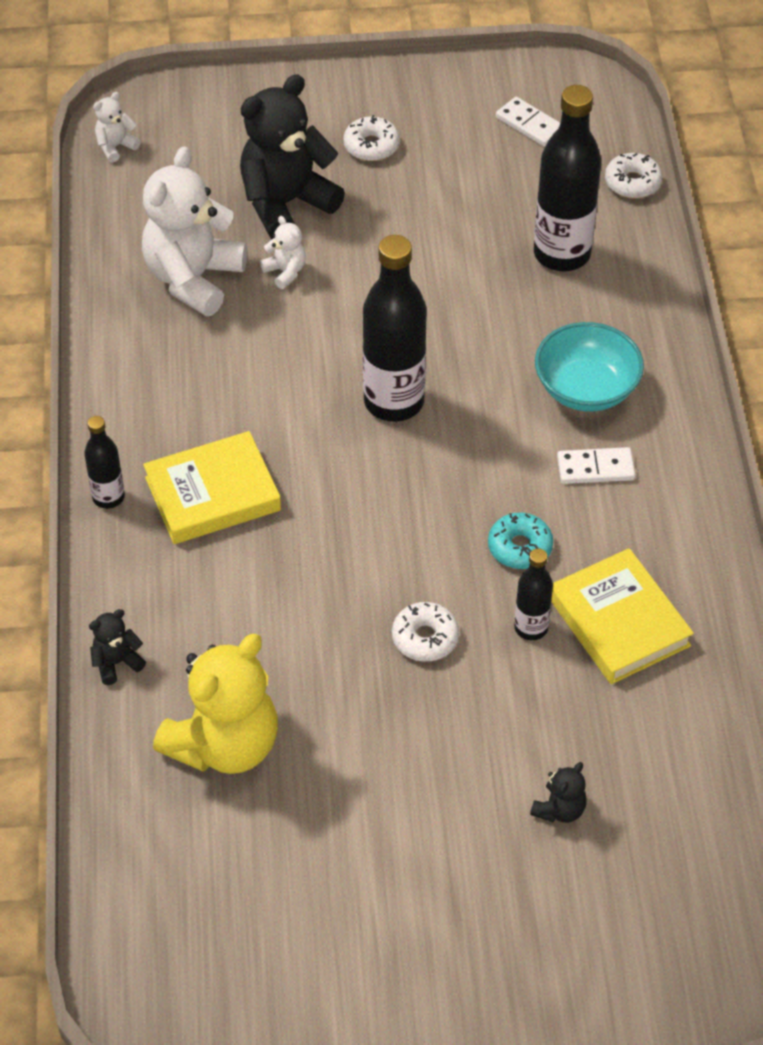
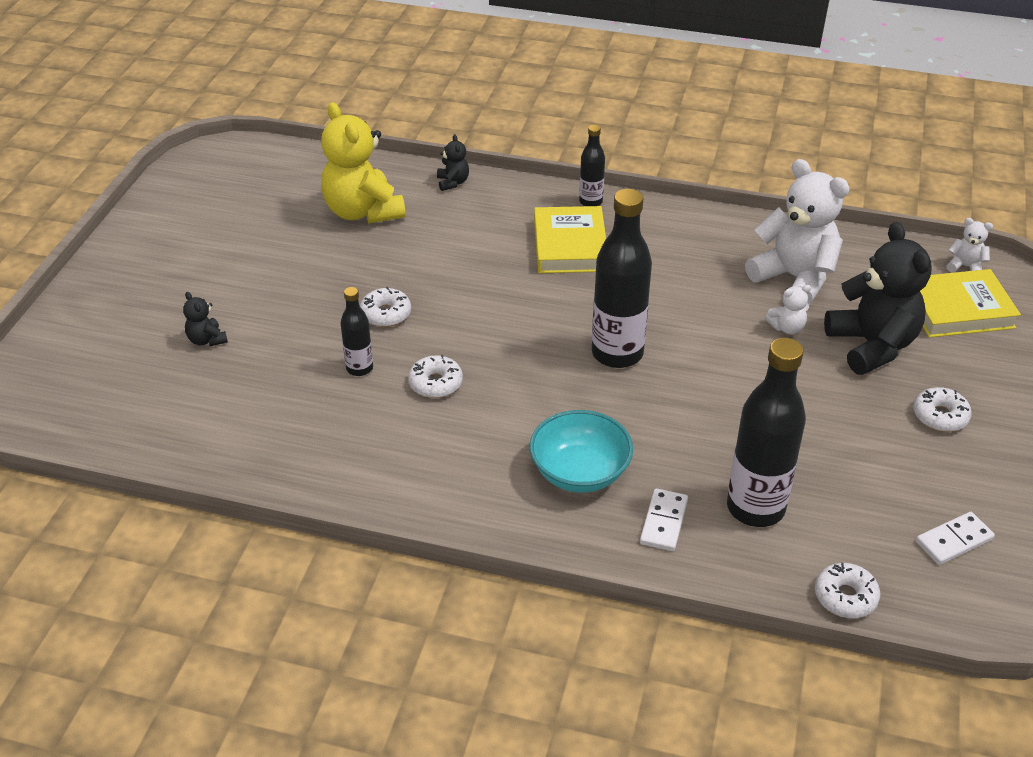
camera: 110 degrees right, 10 degrees down
white teddy bear [93,92,141,163] -> white teddy bear turned 45 degrees counterclockwise [947,218,993,272]
turquoise donut [488,513,553,569] -> white donut [408,355,463,398]
yellow book [551,548,694,684] -> yellow book moved to [920,269,1021,338]
white domino [557,447,635,484] -> white domino moved to [640,488,688,551]

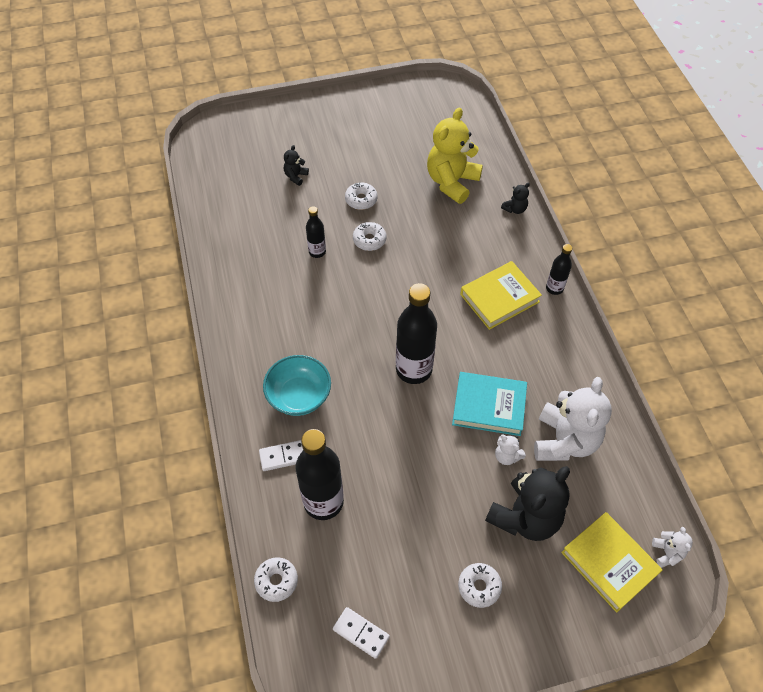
camera: 60 degrees right, 15 degrees up
white donut [408,355,463,398] -> white donut moved to [345,182,377,210]
none -> turquoise book [452,372,527,436]

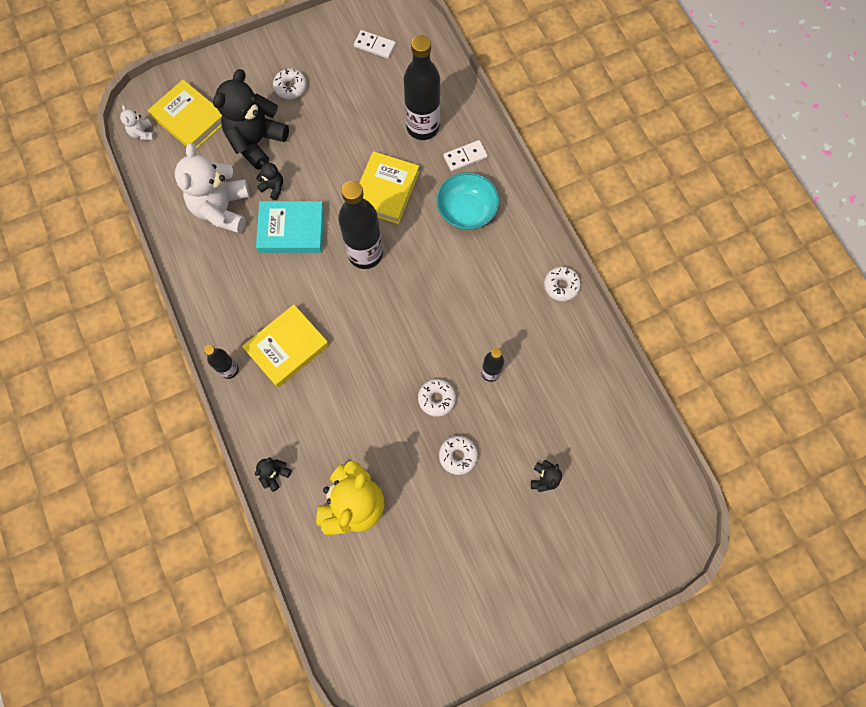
camera: 170 degrees right, 15 degrees up
white donut [254,557,298,602] -> white donut moved to [544,267,581,301]
white teddy bear [495,434,526,465] -> black teddy bear [256,161,283,200]
none -> yellow book [359,151,419,224]

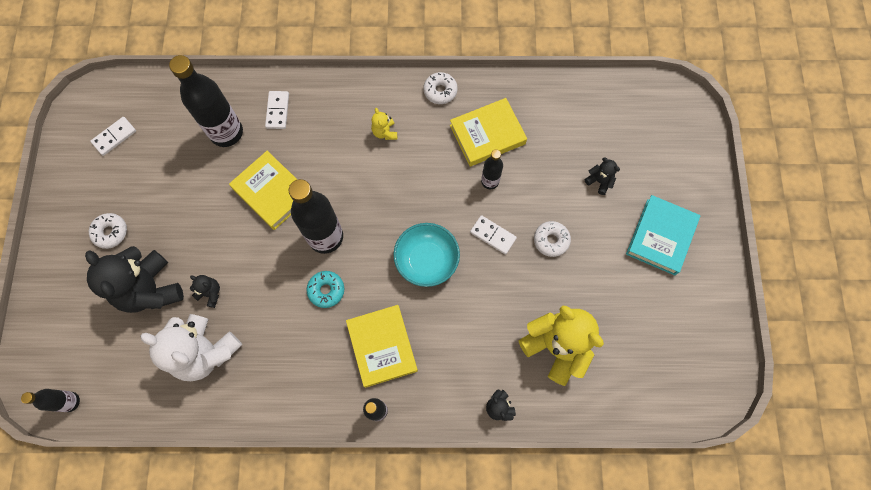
camera: 65 degrees left, 0 degrees up
white teddy bear [120,105,154,140] -> black bottle [21,389,80,412]
yellow book [148,80,222,149] -> yellow book moved to [450,98,527,167]
black teddy bear [256,161,283,200] -> black teddy bear turned 60 degrees clockwise [190,275,220,308]
turquoise book [256,201,324,253] -> turquoise book moved to [626,195,700,275]
white donut [418,379,456,417] -> white domino [470,215,517,254]
turquoise bowl [436,172,499,230] -> turquoise bowl moved to [393,223,460,287]
none -> turquoise donut [307,271,344,308]
none -> yellow teddy bear [371,108,397,140]

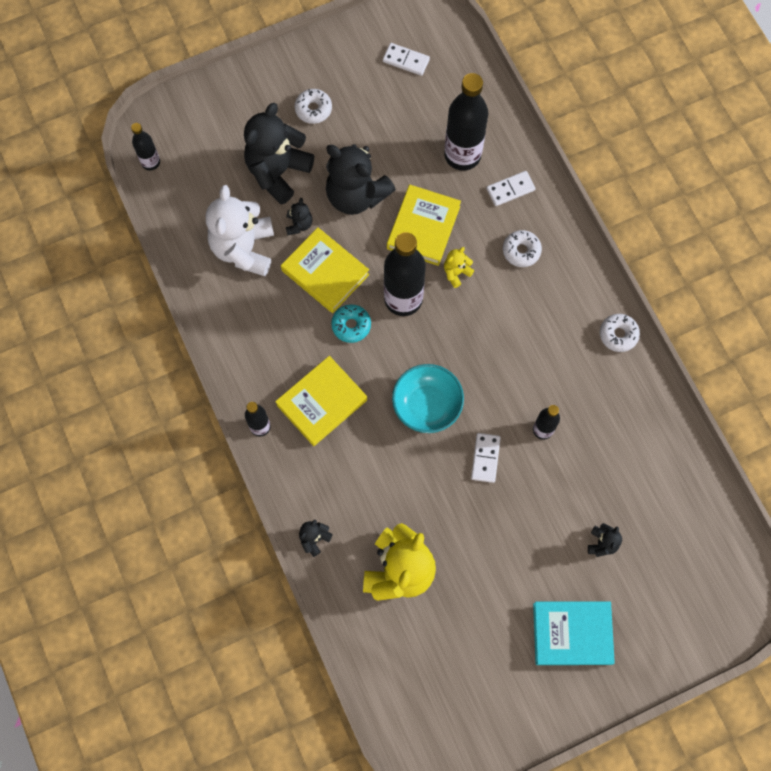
camera: 65 degrees right, 0 degrees up
yellow teddy bear [371,108,397,140] -> yellow teddy bear moved to [444,247,474,288]
yellow book [450,98,527,167] -> yellow book moved to [281,228,369,313]
white donut [534,221,571,257] -> white donut moved to [503,230,542,267]
none -> black teddy bear [326,144,396,215]

